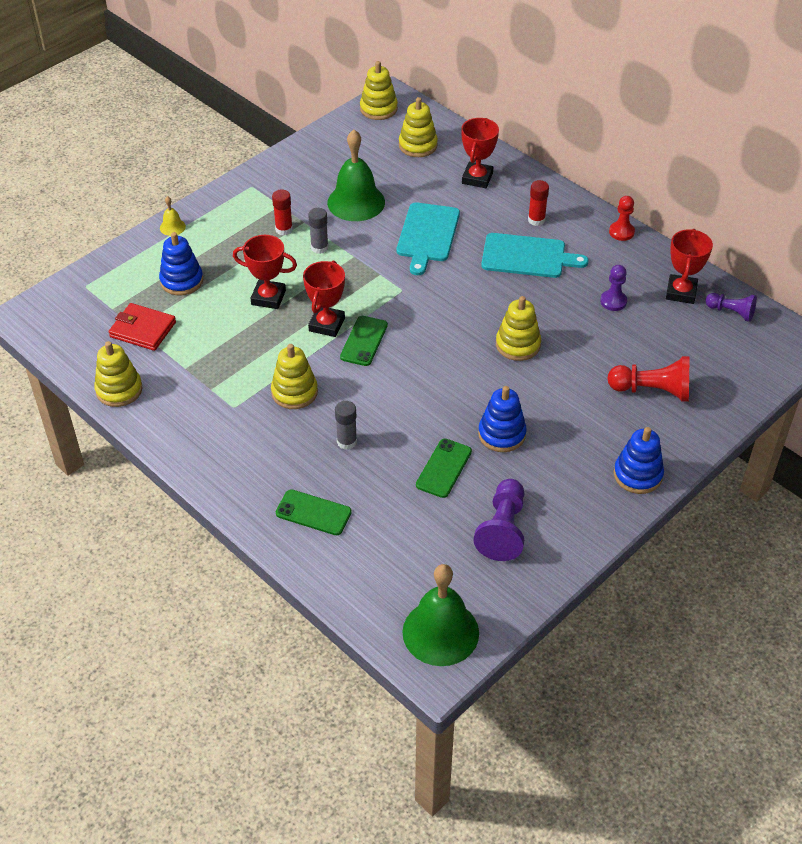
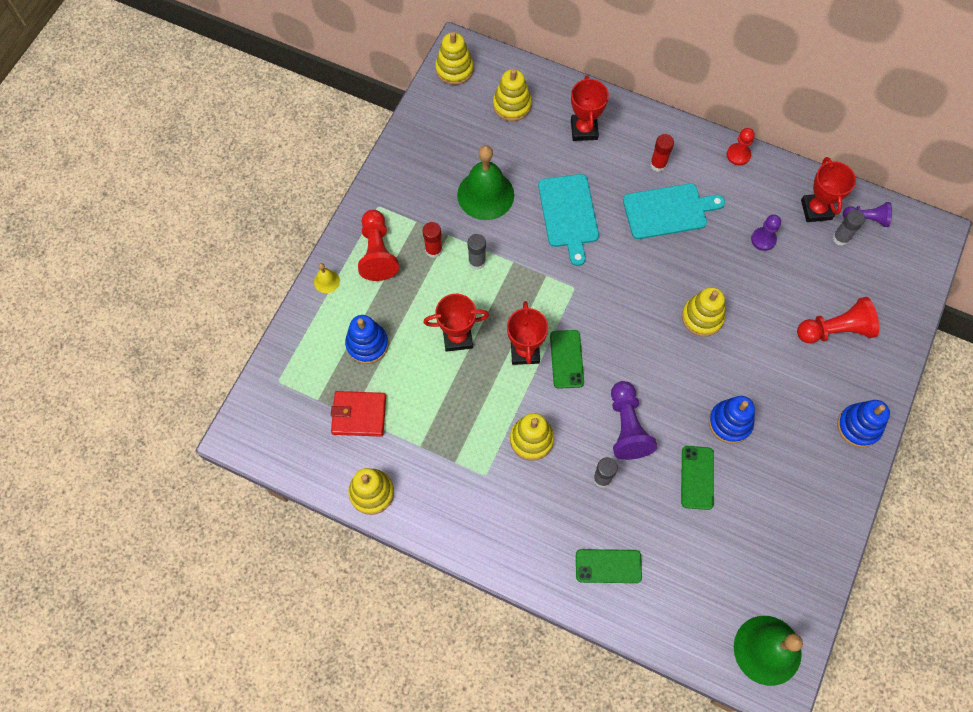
camera: 20 degrees left, 20 degrees up
purple pawn [473,479,525,561] -> purple pawn moved to [611,381,657,460]
none -> red pawn [358,210,399,281]
none -> grey glue stick [832,210,865,246]

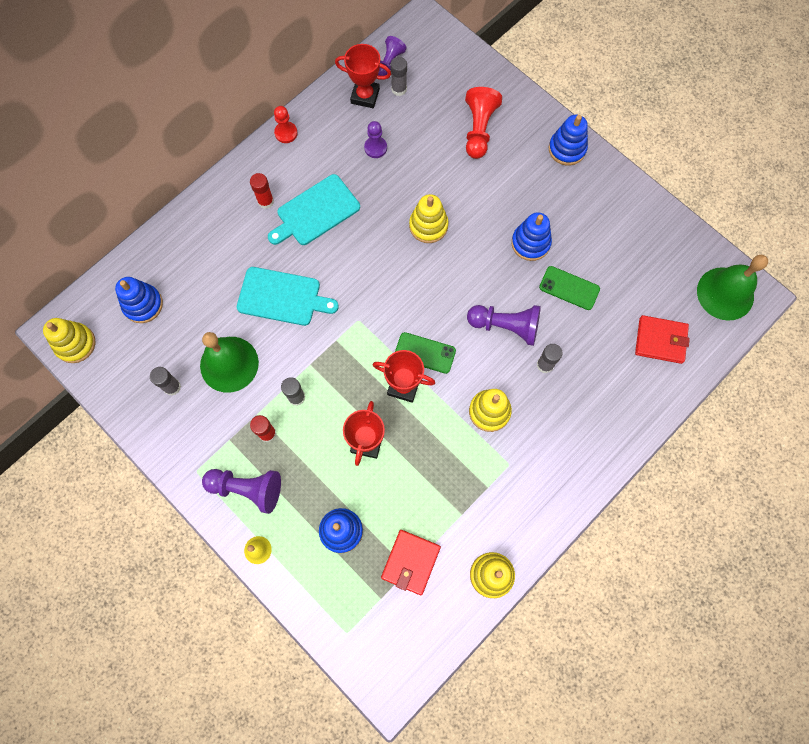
camera: 70 degrees left, 5 degrees up
red pawn [358,210,399,281] -> purple pawn [202,469,281,514]
yellow stacking toy [493,69,532,121] -> blue stacking toy [115,277,163,323]
red trophy [571,76,609,141] -> none
green phone [576,549,642,583] -> none
turquoise cutting board [623,183,725,239] -> turquoise cutting board turned 135 degrees counterclockwise [268,174,360,245]
none -> grey glue stick [150,367,181,396]
none -> red wallet [635,315,690,364]

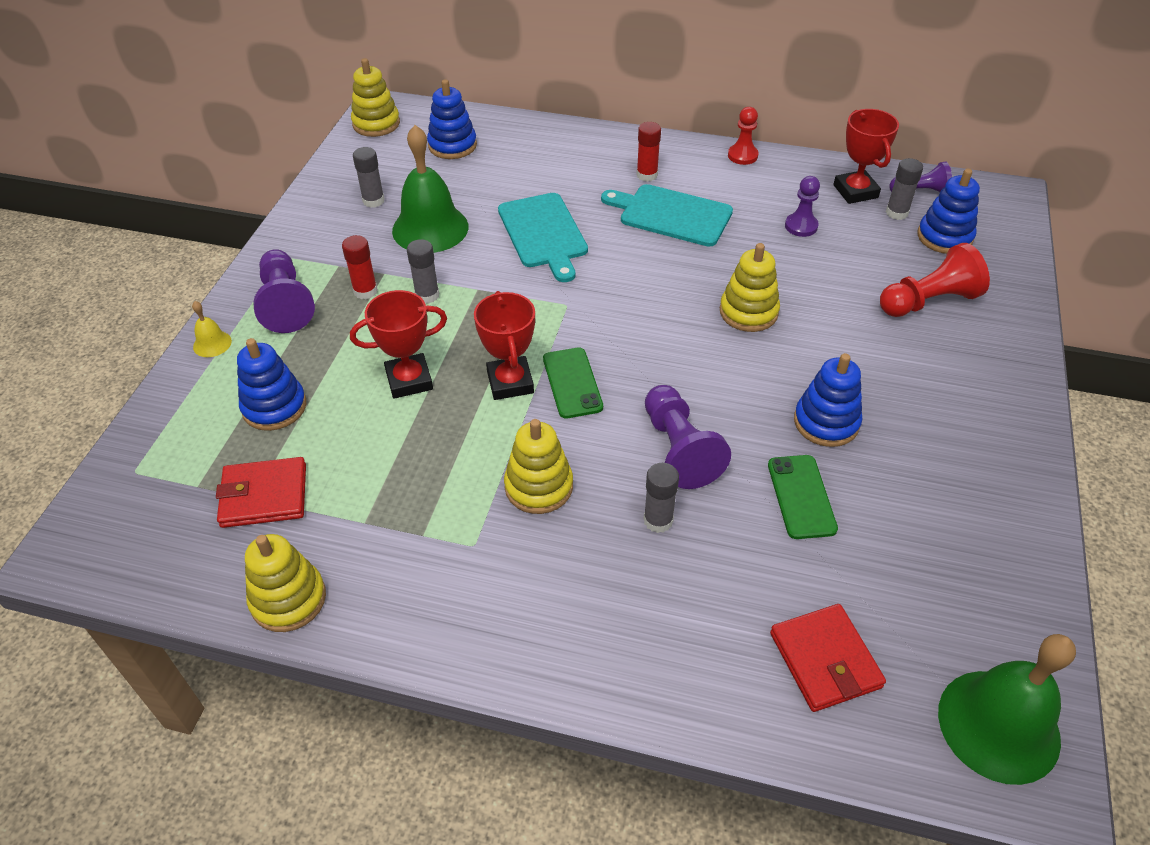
camera: 60 degrees right, 25 degrees down
blue stacking toy [549,115,588,166] -> blue stacking toy moved to [918,169,980,254]

